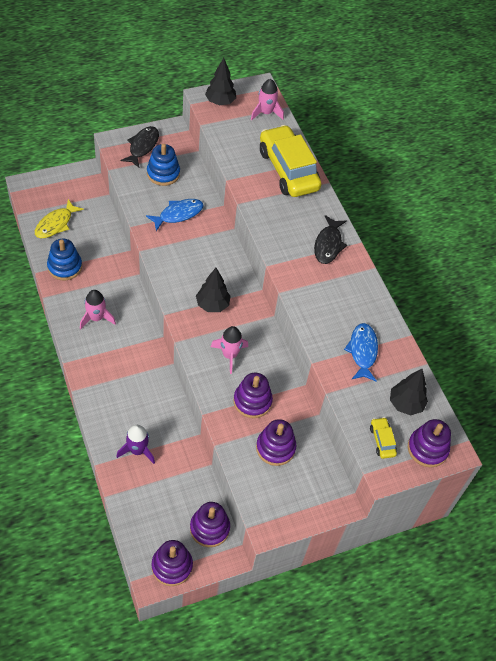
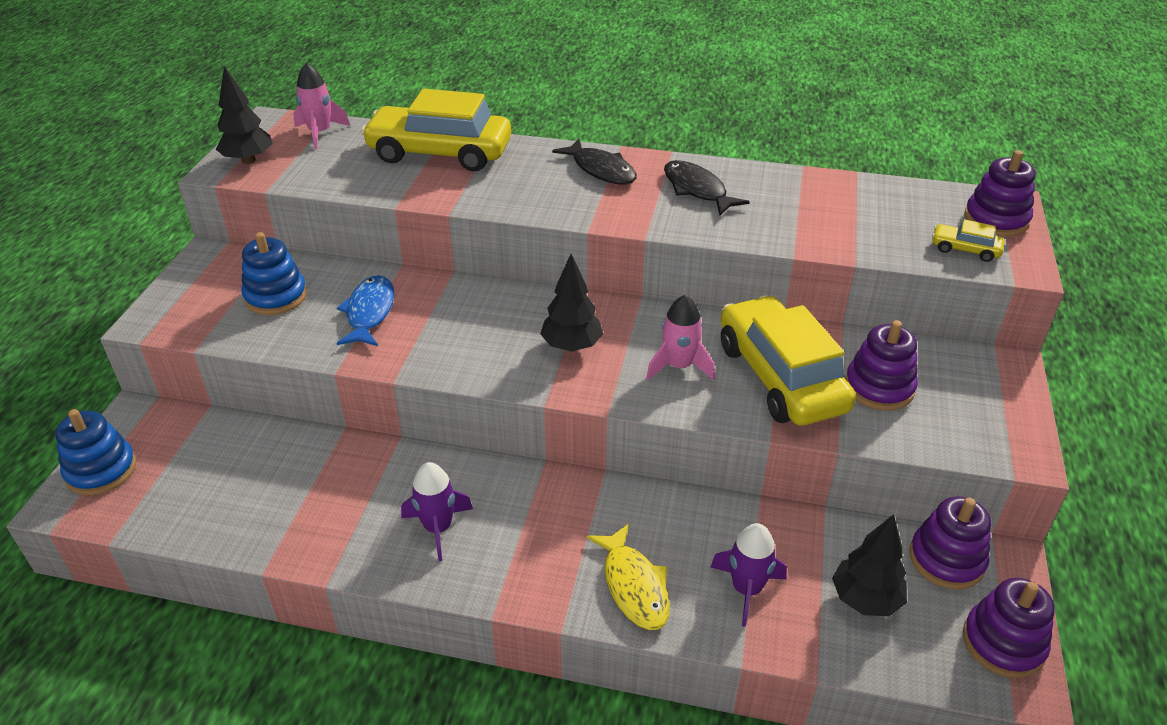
camera: 50 degrees left, 15 degrees down
yellow fish [35,199,84,238] -> yellow fish moved to [587,524,670,630]
blue stacking toy [47,239,82,281] -> blue stacking toy moved to [55,409,136,495]
pink rocket [80,290,116,329] -> purple rocket [401,462,473,561]
black fish [120,126,159,167] -> black fish moved to [664,160,750,215]
purple stacking toy [234,373,273,418] -> yellow car [721,295,856,426]
blue fish [344,323,378,382] -> none
black tree [390,369,428,416] -> black tree moved to [832,514,907,616]

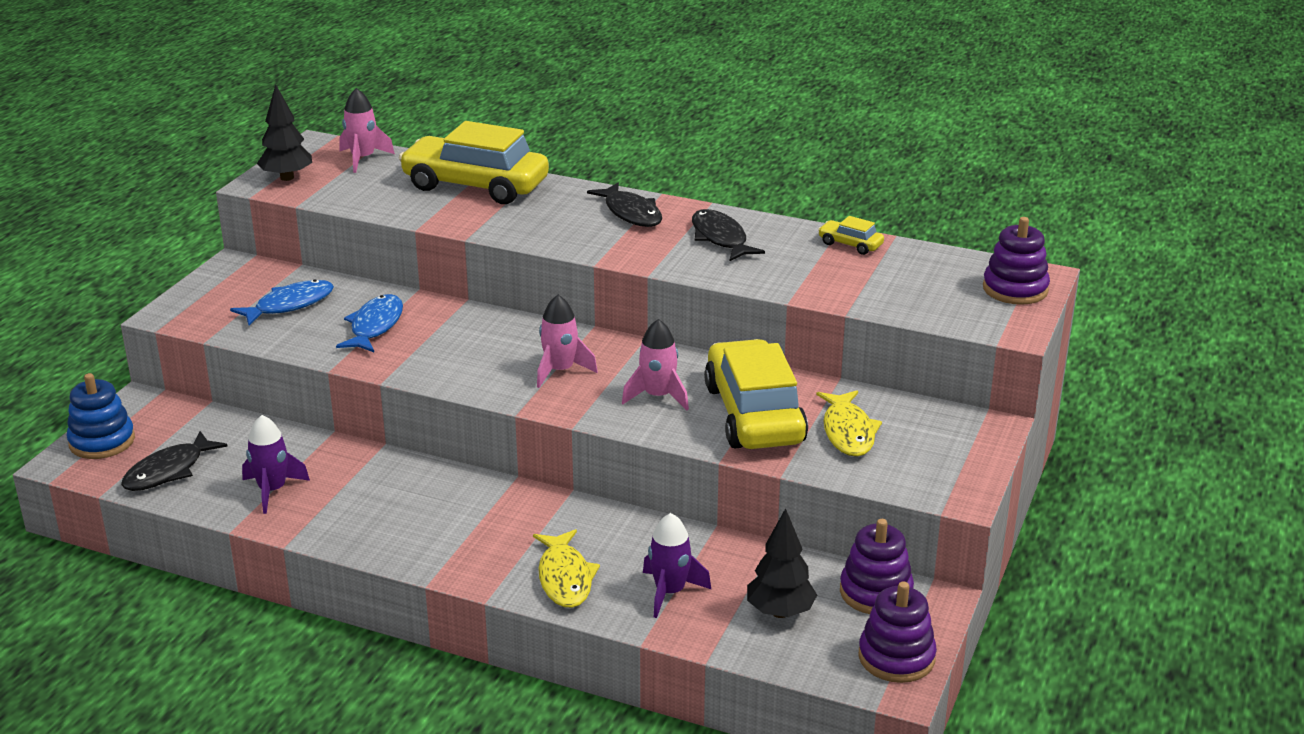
camera: 10 degrees right, 10 degrees down
blue stacking toy [242,232,307,315] -> blue fish [230,279,334,326]
purple rocket [401,462,473,561] -> purple rocket moved to [242,415,310,514]
black tree [540,254,603,351] -> pink rocket [537,295,598,388]
purple stacking toy [846,320,918,411] -> yellow fish [817,390,882,457]
yellow car [932,219,1005,262] -> yellow car moved to [818,216,884,255]
none -> black fish [121,431,228,491]

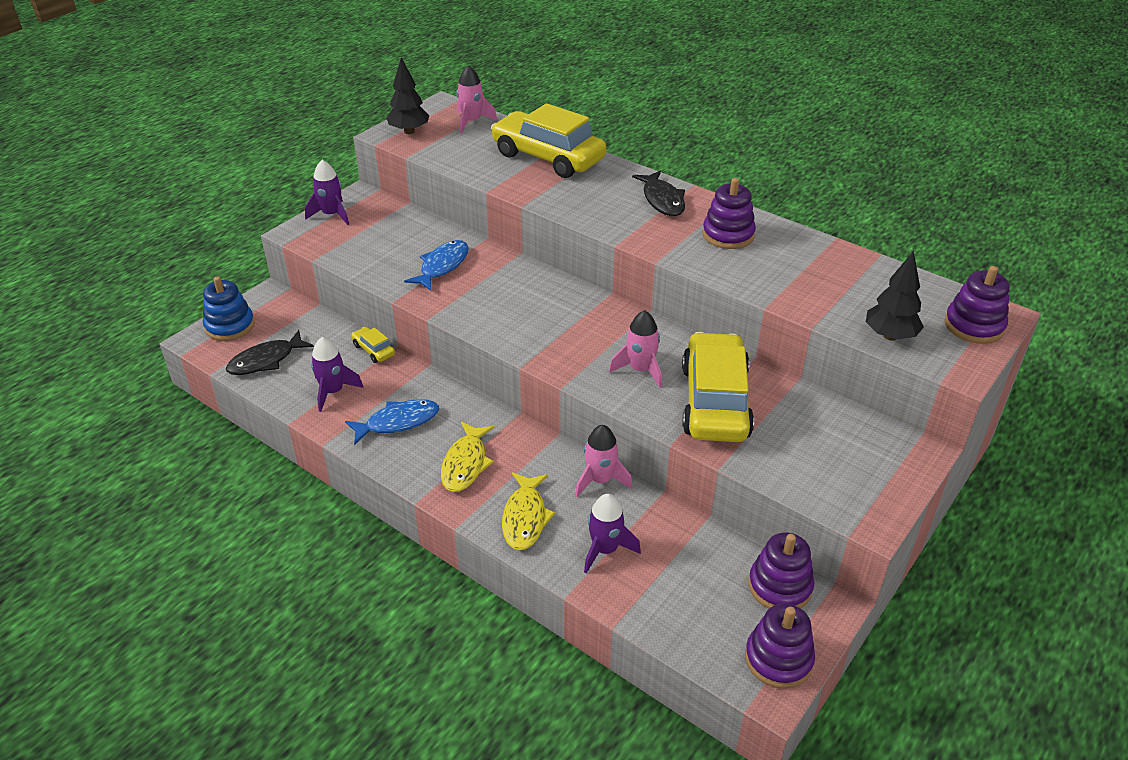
camera: 15 degrees right, 10 degrees up
blue fish [230,279,334,326] -> blue fish moved to [345,399,439,445]
pink rocket [537,295,598,388] -> pink rocket moved to [575,425,633,497]
black fish [692,209,765,261] -> purple stacking toy [702,178,756,249]
black tree [747,508,817,618] -> black tree moved to [866,251,924,341]
yellow fish [817,390,882,457] -> yellow fish moved to [441,422,495,492]
yellow car [818,216,884,255] -> yellow car moved to [351,327,395,363]
none -> purple rocket [305,160,349,225]

